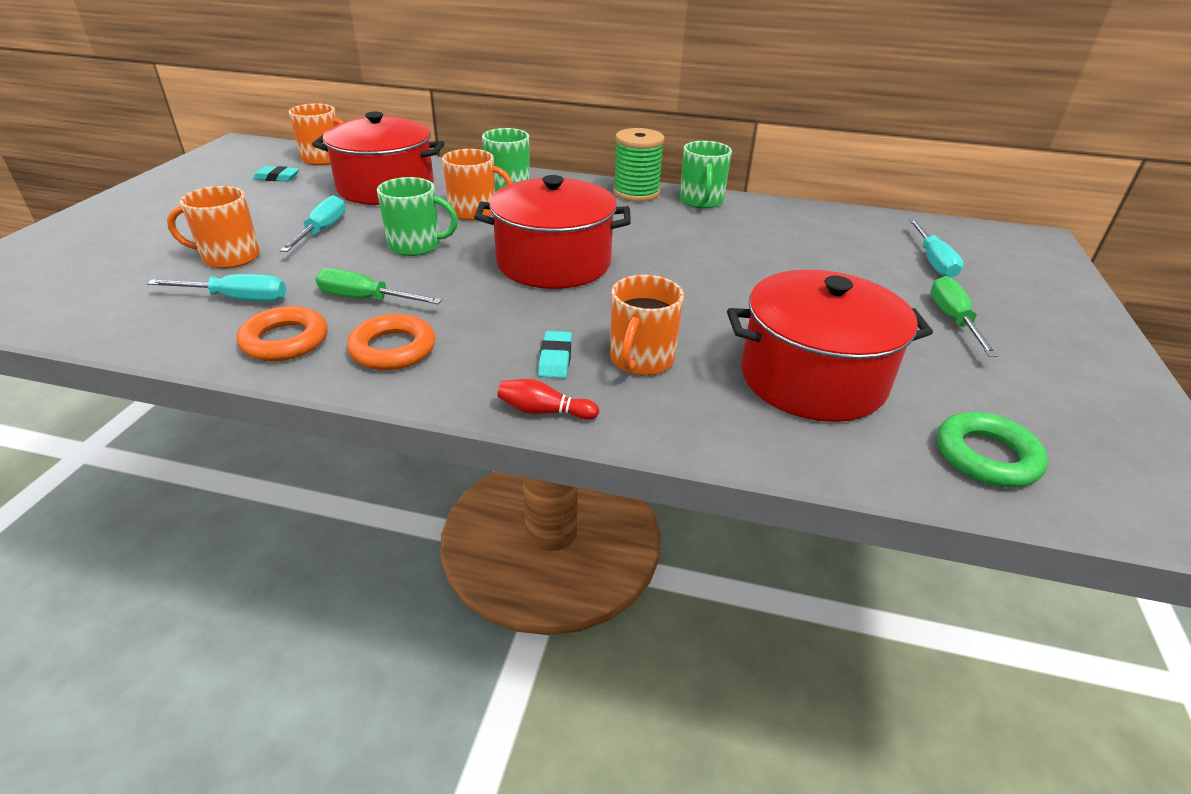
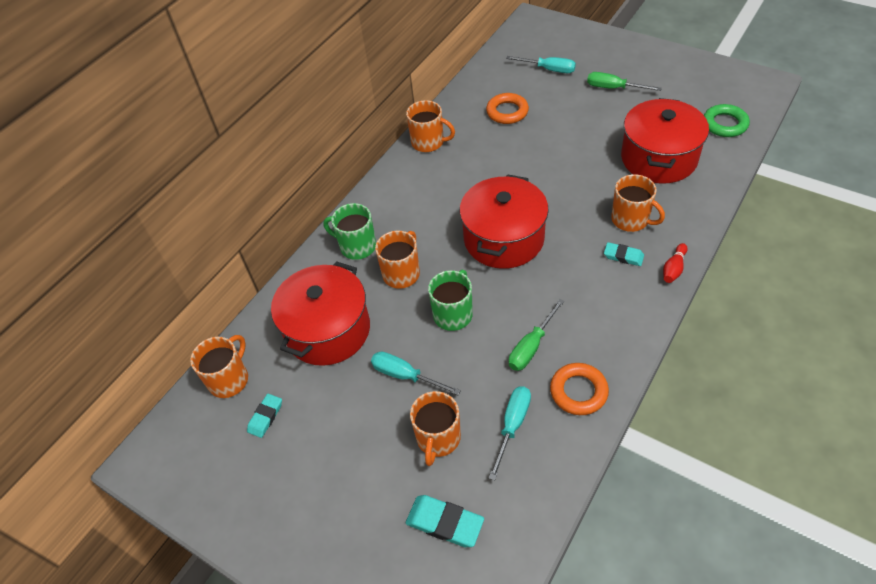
camera: 65 degrees left, 15 degrees up
orange ring [347,314,436,370] -> orange ring moved to [486,93,529,124]
green spool [613,128,665,202] -> none
green mug [680,141,732,208] -> orange mug [406,100,455,152]
none -> turquoise eraser [406,495,484,547]

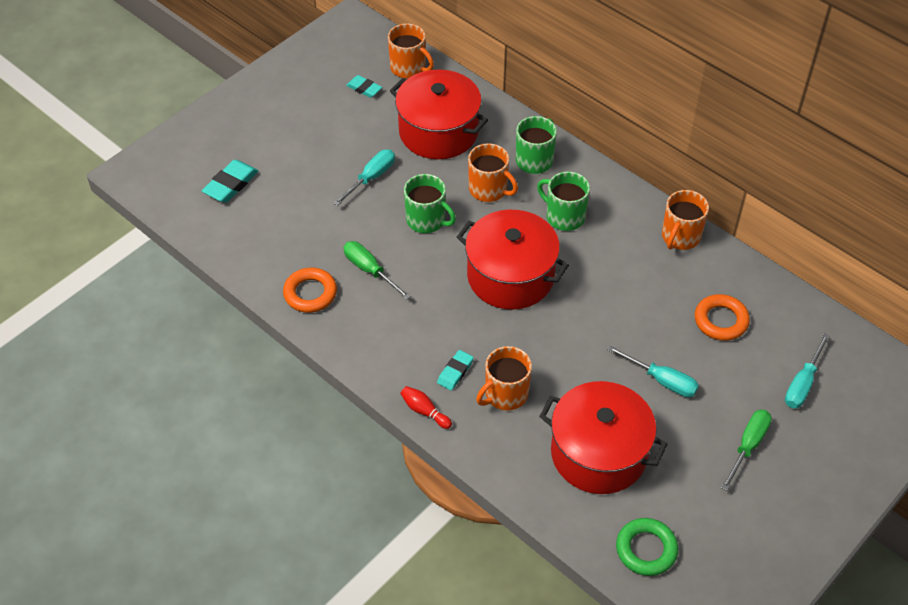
camera: 95 degrees right, 0 degrees up
orange mug [410,391,461,466] -> none
turquoise screwdriver [489,386,531,480] -> turquoise screwdriver moved to [607,346,699,397]
none -> green mug [537,172,590,231]

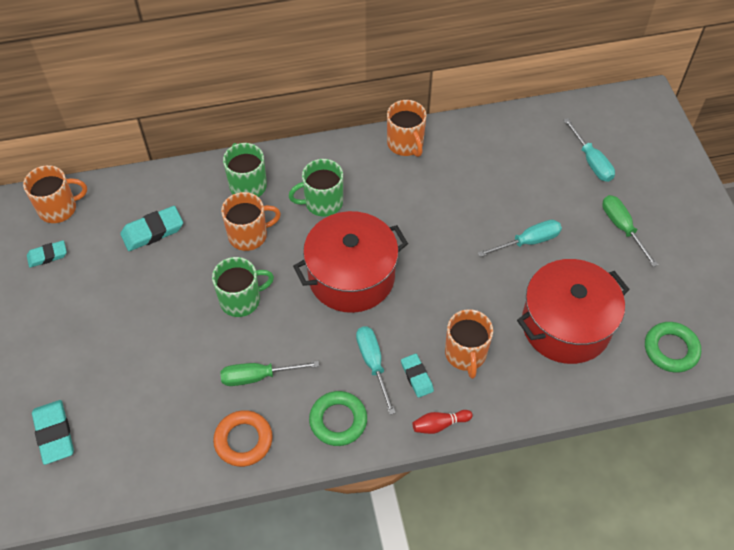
camera: 55 degrees left, 5 degrees up
turquoise screwdriver [333,149,395,206] -> turquoise screwdriver moved to [356,326,396,415]
red pot [390,70,488,159] -> turquoise eraser [120,206,183,251]
orange ring [695,294,750,341] -> none
none -> green ring [309,391,367,446]

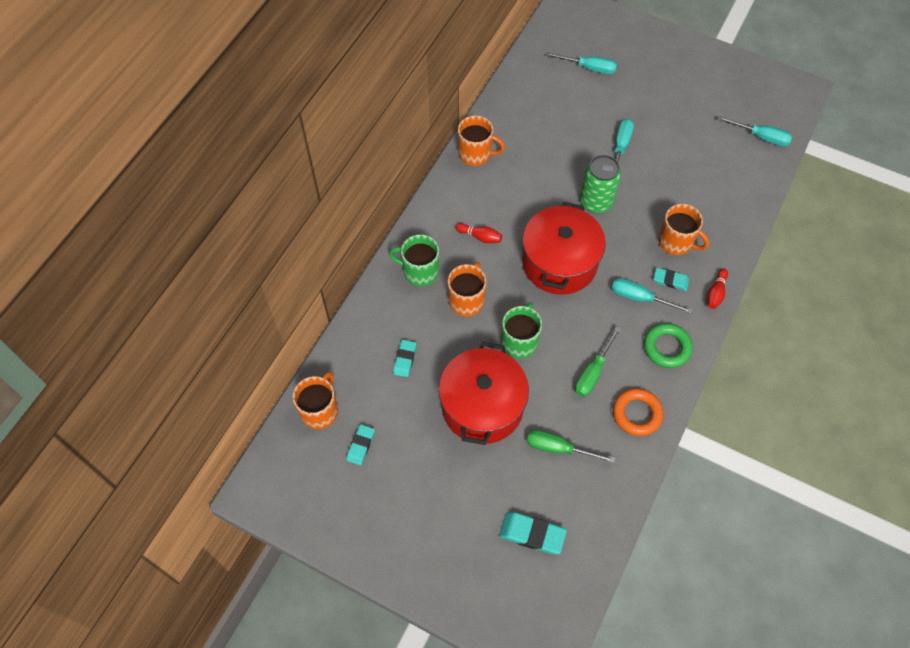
camera: 50 degrees left, 5 degrees up
turquoise eraser [120,206,183,251] -> turquoise eraser [393,340,416,377], size x0.64
green mug [289,159,343,216] -> red bowling pin [456,223,502,243]
red pot [517,259,630,364] -> red pot moved to [439,342,529,445]
green screwdriver [602,195,658,267] -> green screwdriver moved to [527,430,616,463]
green ring [645,322,701,373] -> turquoise screwdriver [718,116,792,146]
none -> green can [580,155,621,213]

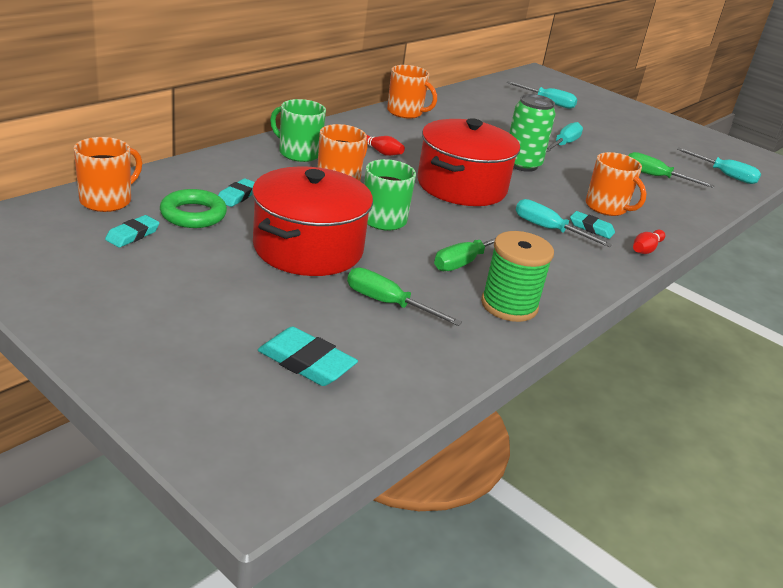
camera: 10 degrees right, 30 degrees down
orange ring [613,388,663,436] -> green spool [481,231,554,322]
green ring [644,323,693,368] -> green ring moved to [160,189,227,228]
none -> green screwdriver [628,152,715,188]

